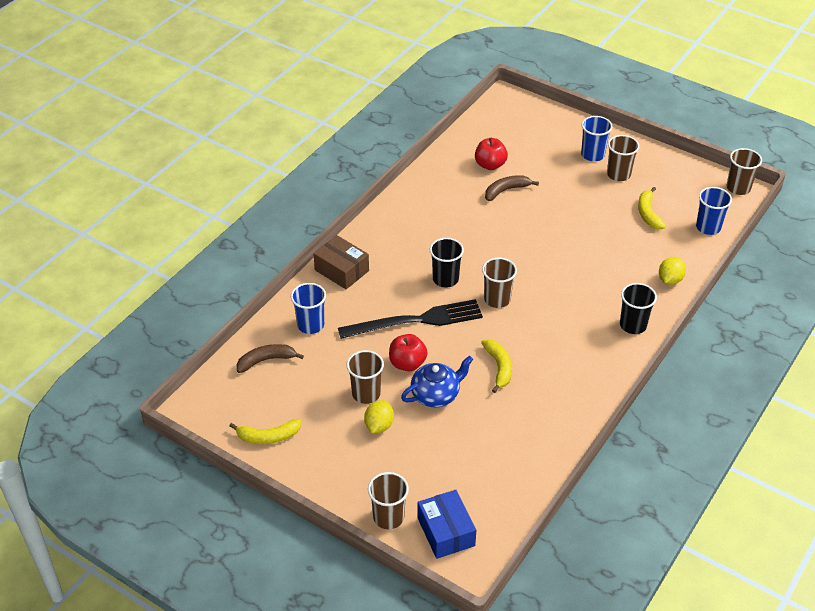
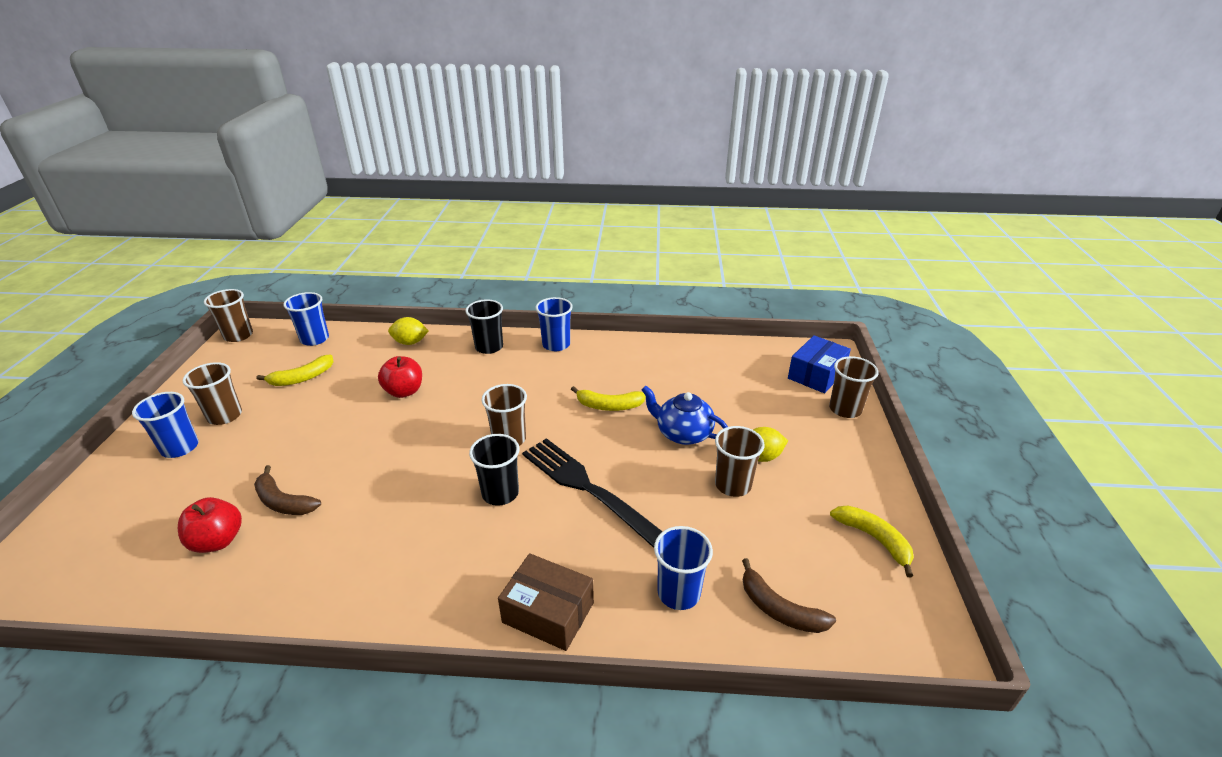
camera: 120 degrees left, 10 degrees down
brown box [313,235,369,289] -> brown box turned 75 degrees counterclockwise [498,553,594,651]
red apple [389,334,428,371] -> red apple moved to [378,356,422,398]
yellow banana [481,339,512,393] -> yellow banana turned 135 degrees counterclockwise [571,386,646,411]
none -> blue cup [536,297,573,351]

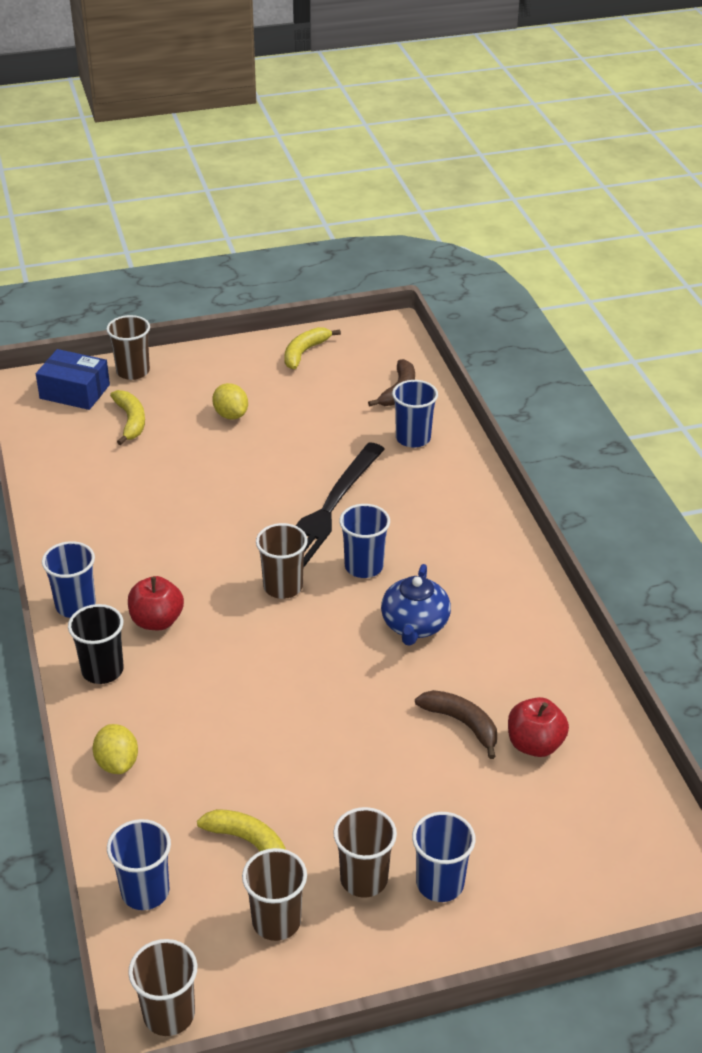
camera: 110 degrees left, 5 degrees up
brown banana [254,465,321,515] -> brown banana turned 60 degrees counterclockwise [415,690,497,759]
red apple [378,356,422,398] -> red apple moved to [128,576,184,630]
black cup [469,434,519,506] -> blue cup [339,504,390,578]
brown box [498,553,594,651] -> none
yellow banana [571,386,646,411] -> yellow banana moved to [110,390,145,445]
blue teapot [641,386,728,445] -> blue teapot moved to [381,564,451,645]
brown cup [715,426,765,497] -> brown cup moved to [242,848,307,941]

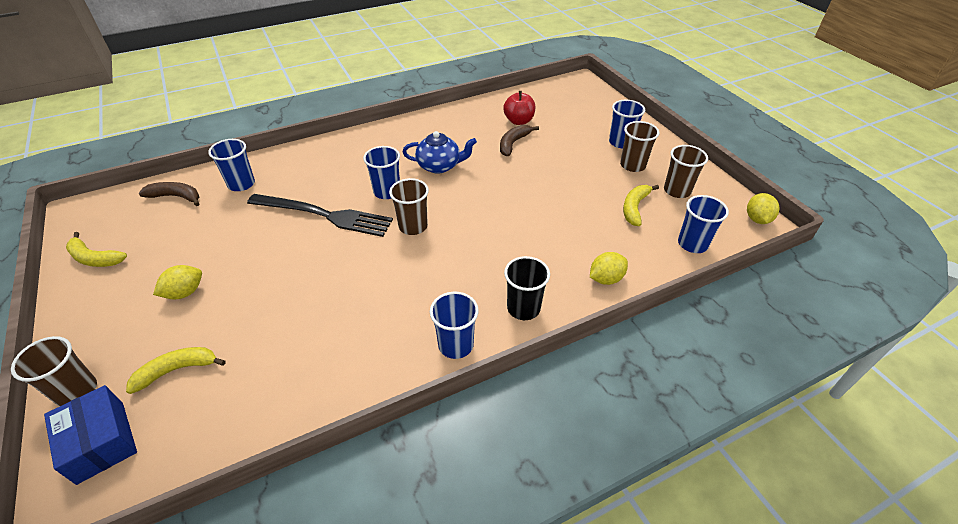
camera: 100 degrees left, 5 degrees up
blue box [36,349,110,410] -> blue box turned 45 degrees counterclockwise [44,385,137,485]
red apple [128,576,184,630] -> none
brown cup [128,939,197,1036] -> yellow lemon [747,193,780,224]

